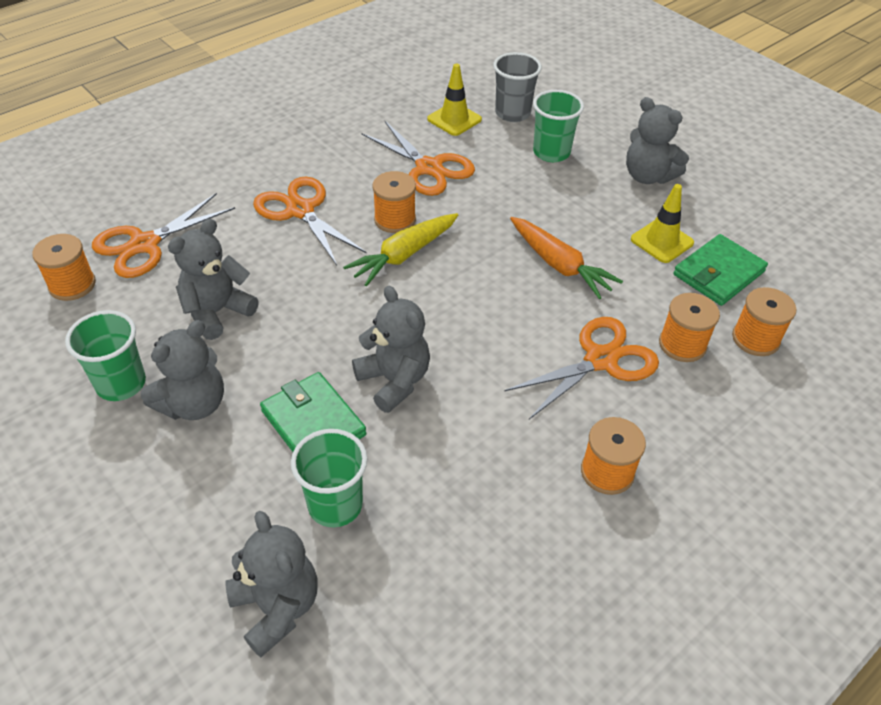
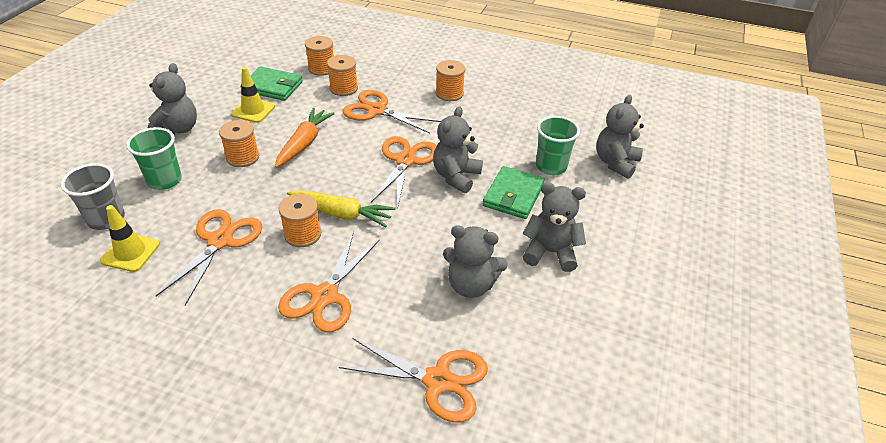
camera: 120 degrees left, 5 degrees down
orange spool [32,234,96,301] -> orange spool moved to [219,120,259,167]
green cup [65,310,146,401] -> none
none -> orange scissors [371,136,437,209]

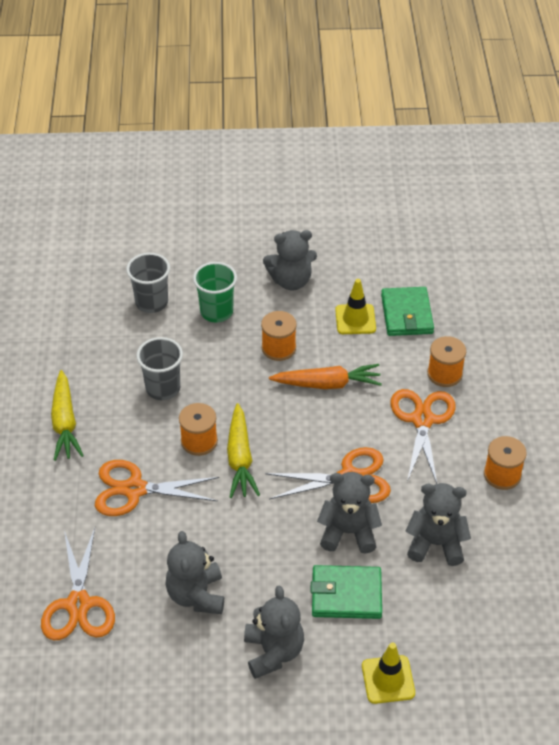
camera: 70 degrees right, 5 degrees up
yellow traffic cone [100,205,160,272] -> yellow traffic cone moved to [362,643,415,704]
orange scissors [156,209,262,305] -> grey cup [136,337,183,400]
orange spool [305,36,334,76] -> none
green cup [536,116,580,175] -> none
grey teddy bear [596,95,644,179] -> grey teddy bear moved to [406,483,471,566]
none -> yellow carrot [51,370,84,461]

